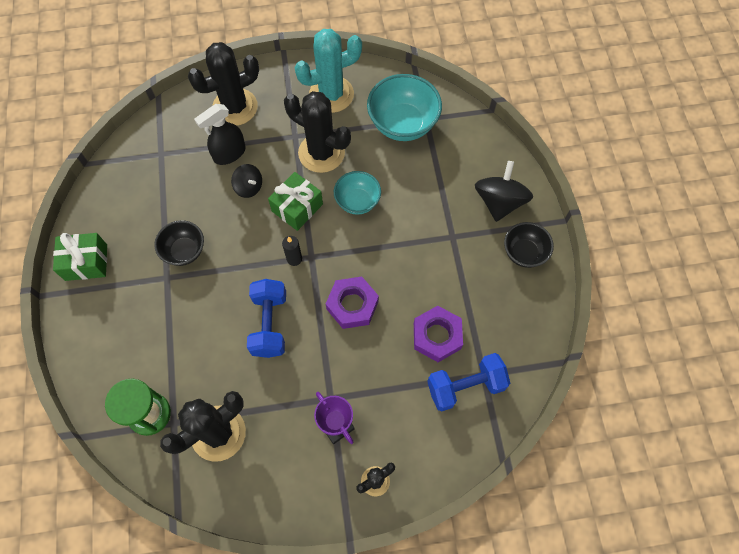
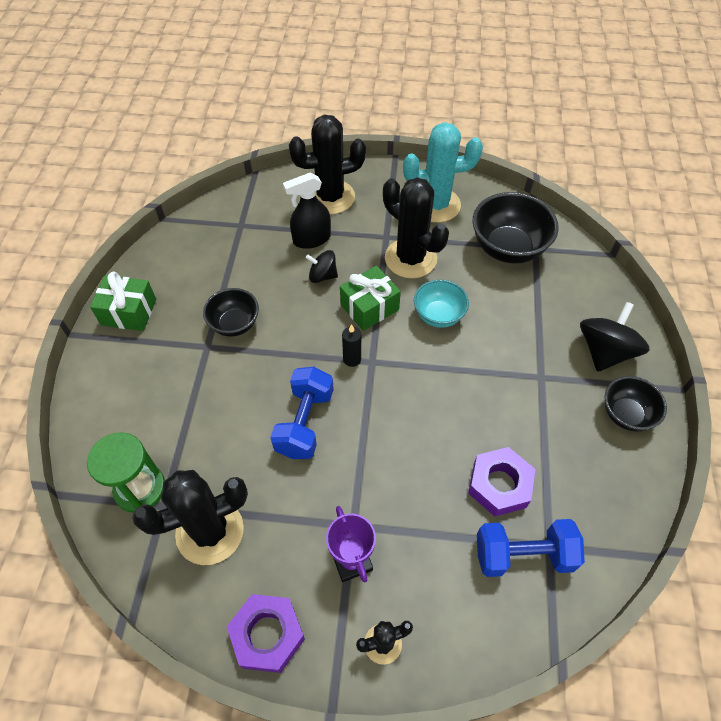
camera: 15 degrees right, 10 degrees down
black spinning top [231,164,262,198] -> black spinning top turned 135 degrees clockwise [306,250,338,283]
purple nut [326,277,379,329] -> purple nut moved to [227,594,305,673]
turquoise bowl [367,74,442,141] -> black bowl [473,192,559,264]

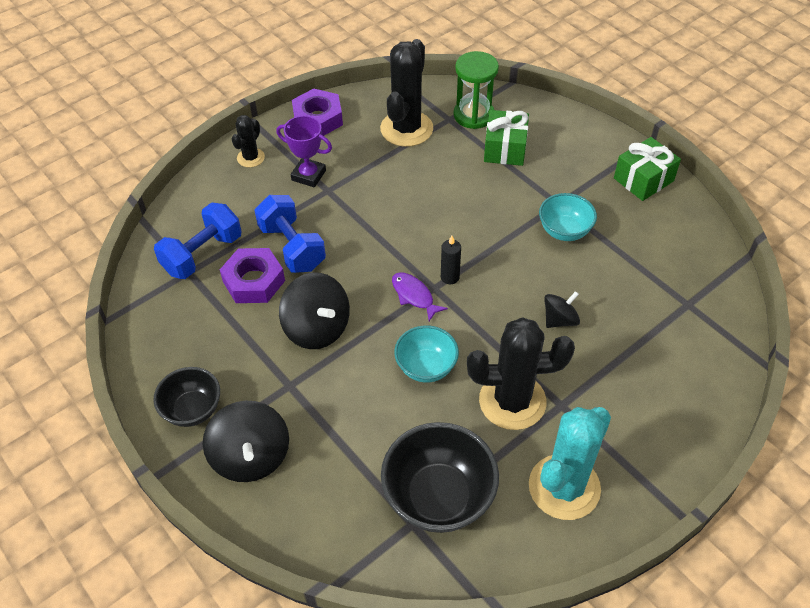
camera: 135 degrees right, 5 degrees down
black bowl [203,288,259,337] -> turquoise bowl [539,193,597,241]
blue dumbbell [270,366,334,459] -> blue dumbbell moved to [254,195,326,273]
black spray bottle [283,173,331,249] -> none
black cactus [289,115,366,214] -> none
green gift [340,266,401,331] -> green gift moved to [484,110,529,166]
none -> black spinning top [279,273,350,349]
none -> purple fish [392,272,448,321]

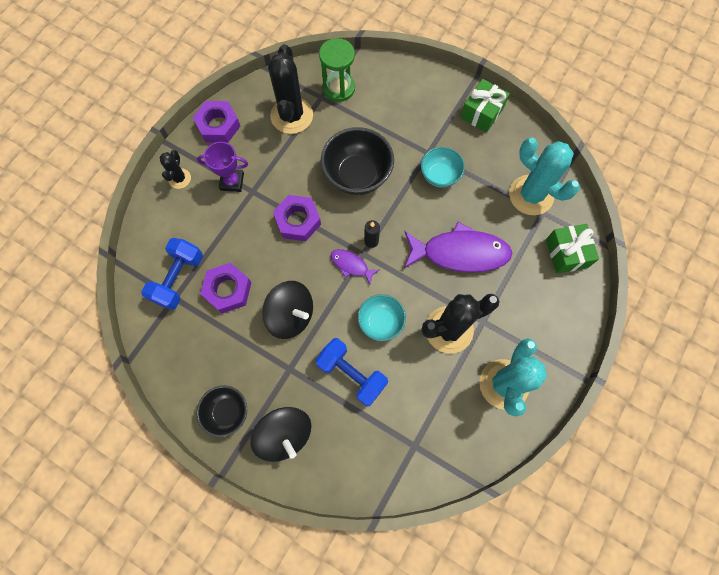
camera: 20 degrees left, 20 degrees up
blue dumbbell [254,195,326,273] -> blue dumbbell moved to [316,338,388,406]
black bowl [381,422,499,533] -> black bowl moved to [321,127,394,195]
green gift [484,110,529,166] -> green gift moved to [546,224,599,274]
black spinning top [544,291,580,328] -> purple fish [404,222,512,273]
none -> purple nut [273,195,321,241]
none -> turquoise cactus [509,138,580,215]

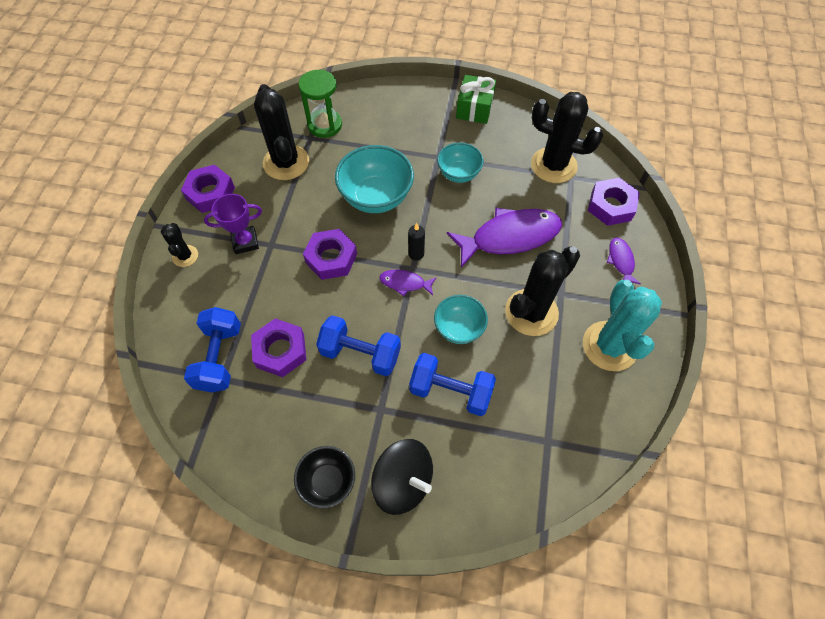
camera: 20 degrees left, 10 degrees down
black spinning top [262,281,313,339] -> blue dumbbell [316,315,401,376]
black bowl [321,127,394,195] -> turquoise bowl [335,145,414,213]
turquoise cactus [509,138,580,215] -> black cactus [531,92,603,183]
green gift [546,224,599,274] -> purple nut [588,178,640,226]
none -> purple fish [607,238,641,284]

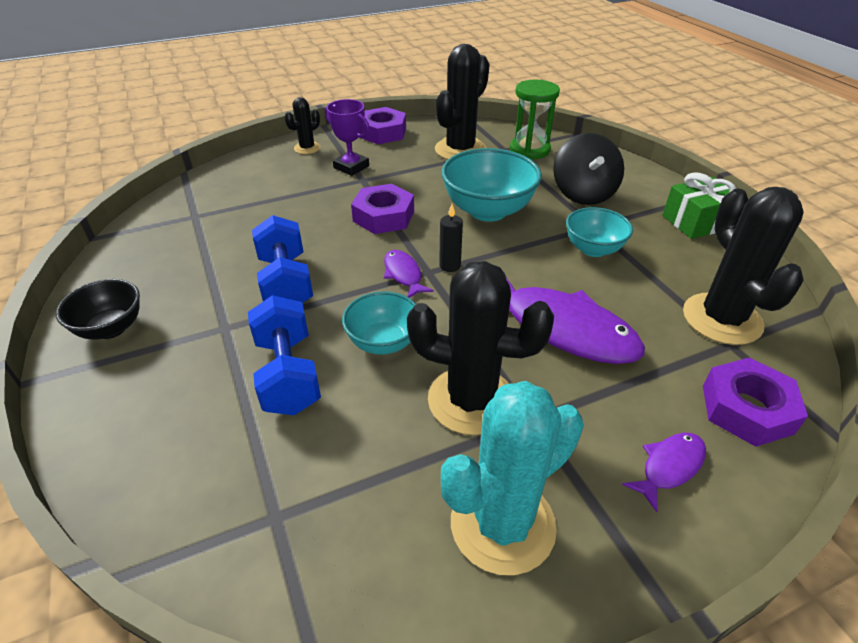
camera: 55 degrees right, 20 degrees down
blue dumbbell [184,307,241,392] -> none
purple nut [251,318,306,377] -> none
black spinning top [371,439,433,515] -> black spinning top moved to [553,133,624,205]

